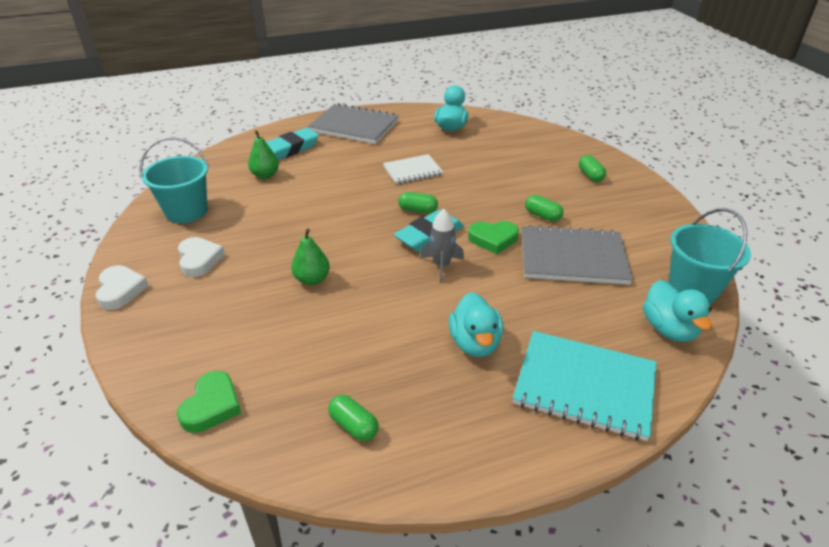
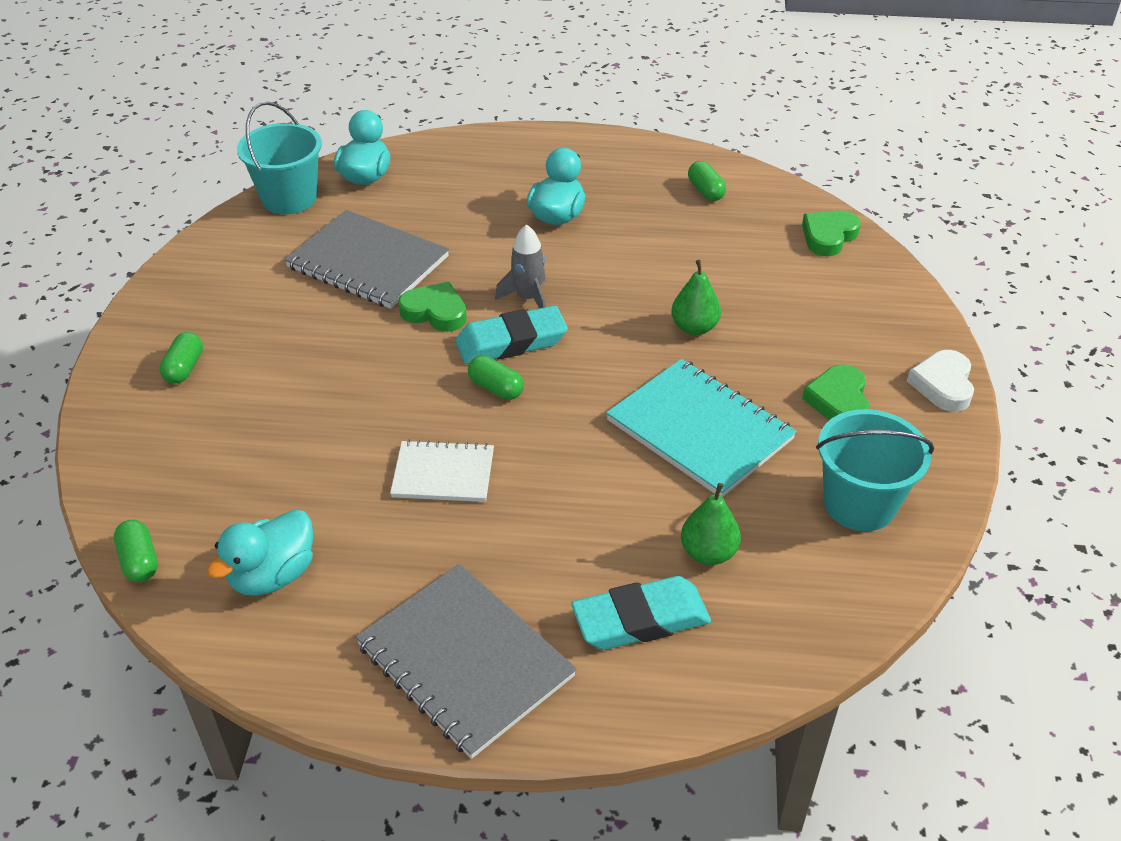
camera: 155 degrees left, 5 degrees up
white heart [178,237,225,277] -> green heart [802,364,869,420]
turquoise notebook [513,331,656,441] -> turquoise notebook moved to [606,359,797,497]
green capsule [525,195,564,222] -> green capsule moved to [114,520,158,582]

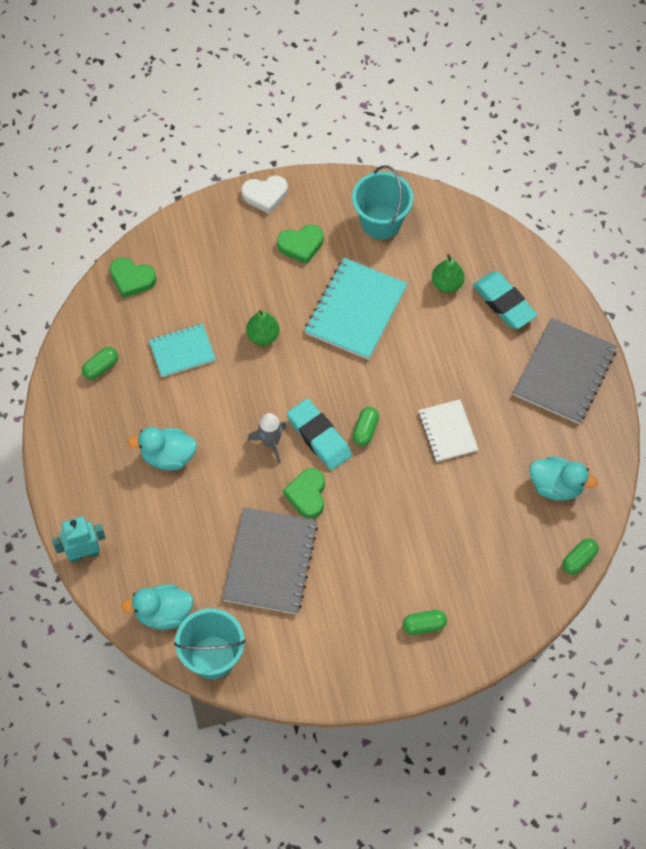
camera: 110 degrees left, 20 degrees up
none -> turquoise robot [52,516,106,563]
none -> turquoise notebook [149,323,216,377]

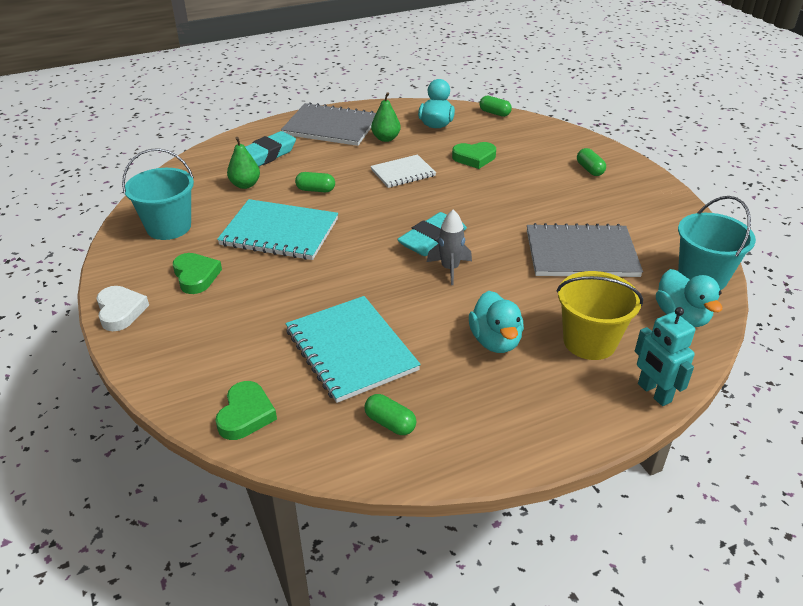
camera: 100 degrees left, 25 degrees down
turquoise notebook [149,323,216,377] -> turquoise notebook [286,296,421,403], size x1.66
green pear [246,310,279,345] -> green pear moved to [371,92,401,142]
green heart [283,468,325,519] -> green heart moved to [452,142,496,169]
green capsule [353,407,379,446] -> green capsule moved to [295,172,335,192]
none -> yellow bucket [557,271,643,360]

